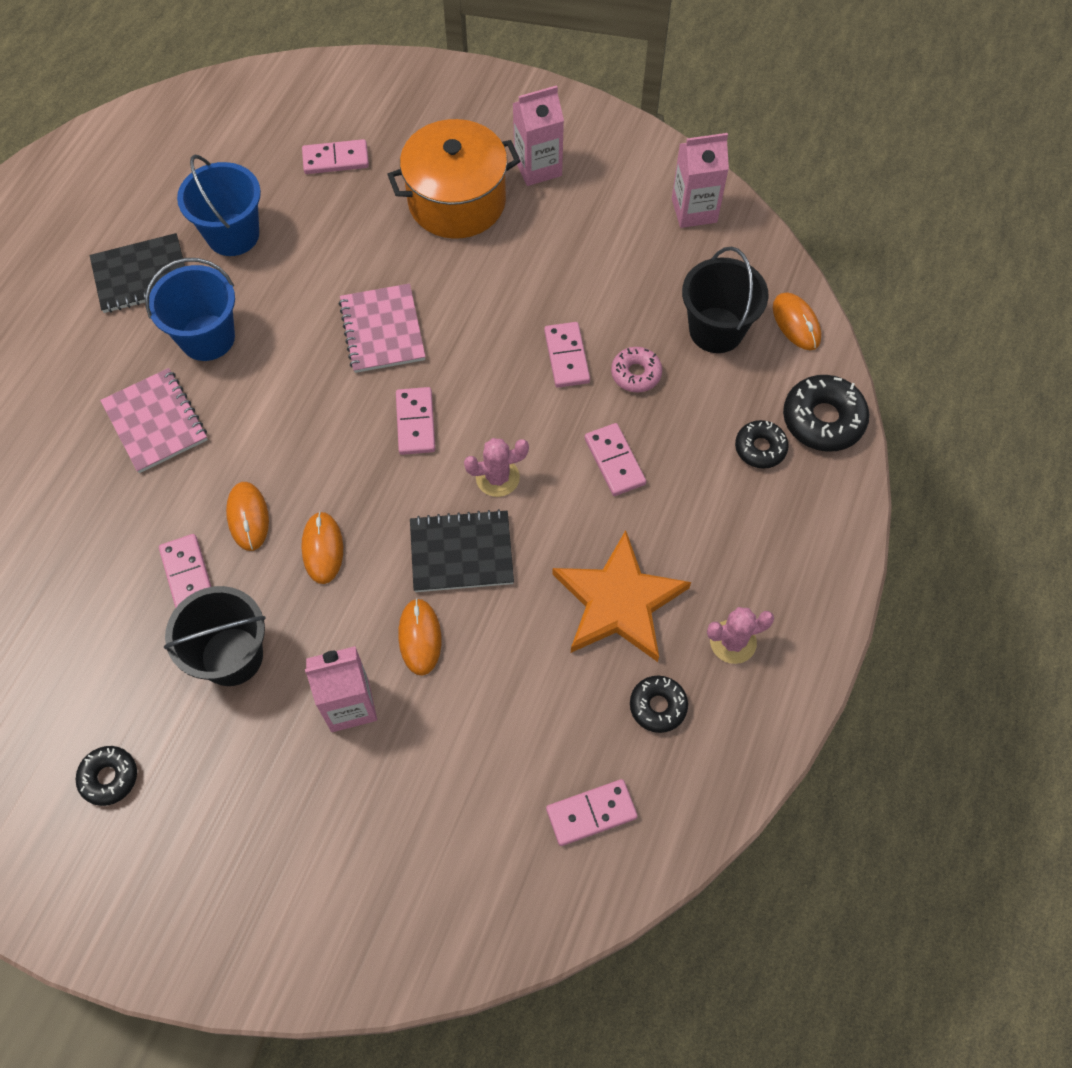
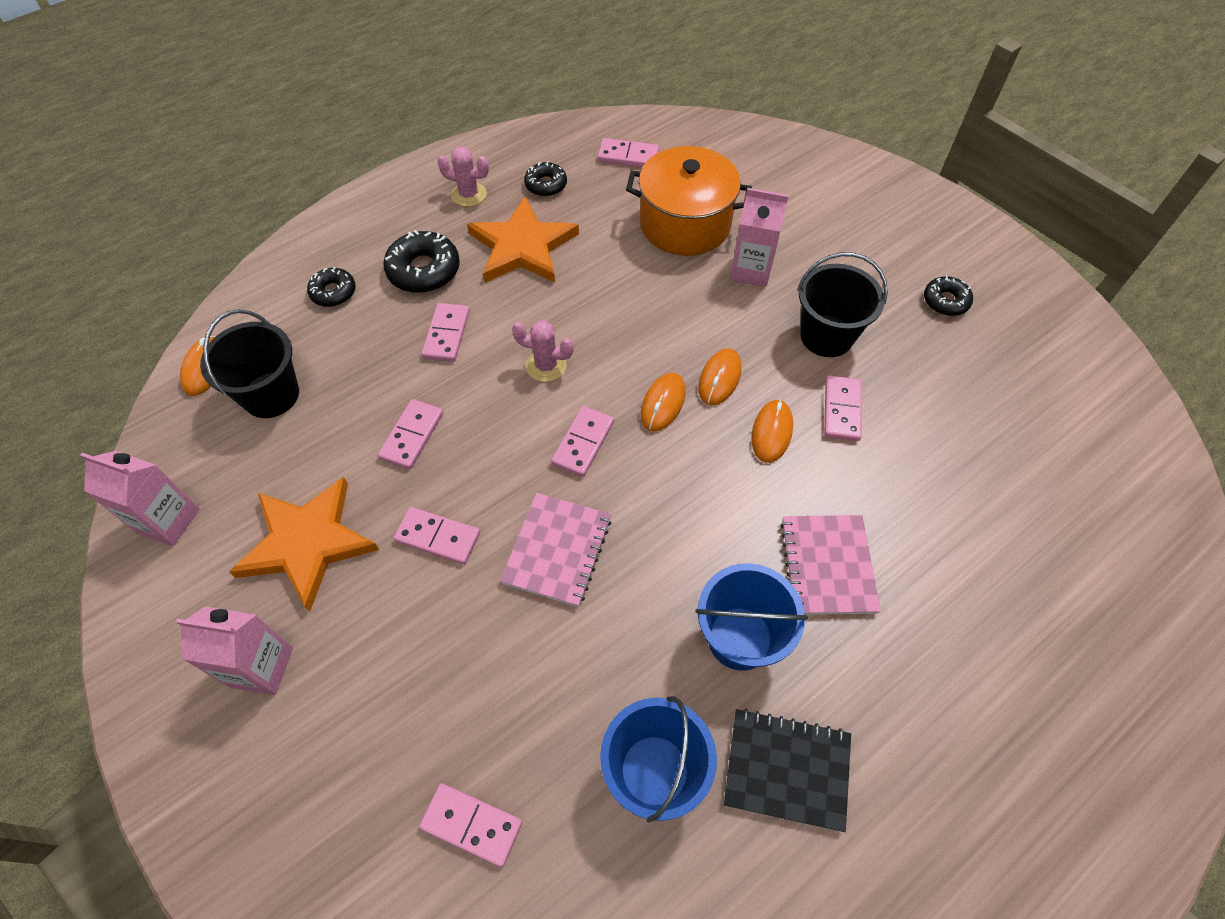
camera: 150 degrees left, 5 degrees down
orange pot [387,119,520,239] -> orange pot moved to [626,146,752,256]
orange mouse [398,598,441,676] -> orange mouse moved to [641,373,686,432]
black notebook [410,509,514,592] -> none
pink donut [611,347,662,393] -> none
black donut [783,375,869,452] -> black donut moved to [383,230,460,293]
none -> orange star [229,477,379,612]
none -> pink domino [394,507,480,565]

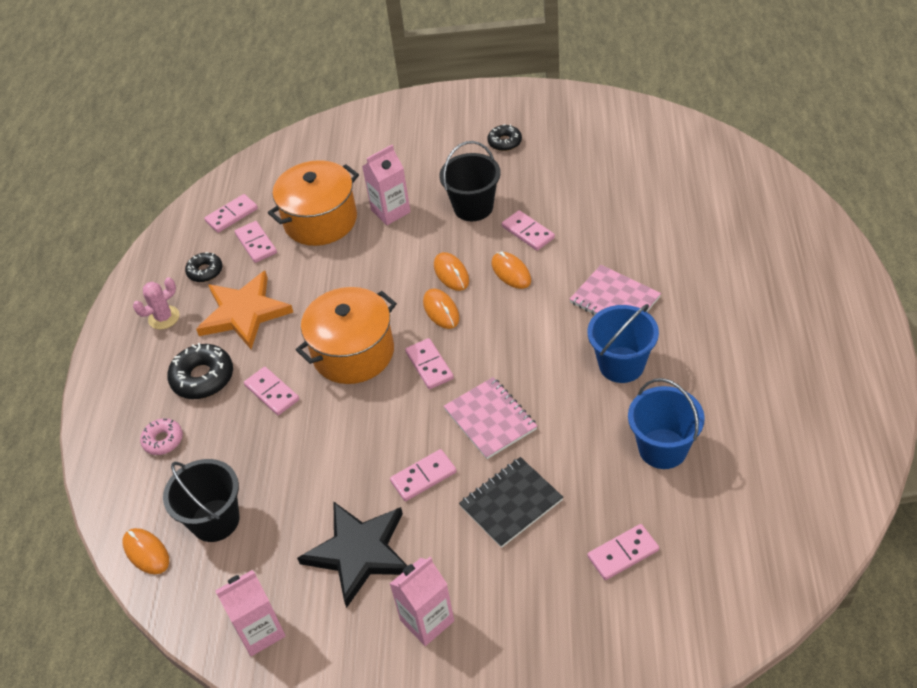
camera: 45 degrees left, 10 degrees down
orange star [229,477,379,612] -> black star [297,502,408,608]
black donut [307,267,356,307] -> pink donut [140,418,183,455]
pink domino [378,399,443,469] -> pink domino moved to [235,221,277,263]
pink cactus [512,320,574,382] -> orange pot [296,287,397,384]
black notebook [724,709,851,832] -> black notebook moved to [459,457,563,548]

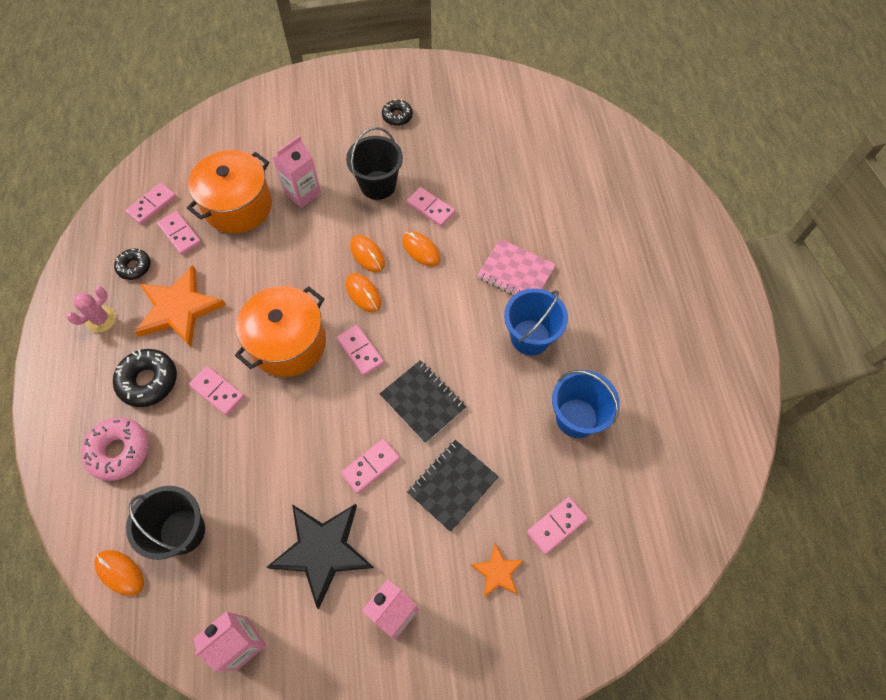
camera: 15 degrees left, 15 degrees up
pink donut [140,418,183,455] -> pink donut [81,418,149,481], size x1.62
pink notebook [444,377,537,459] -> black notebook [380,360,466,443]
none -> orange star [470,543,524,597]

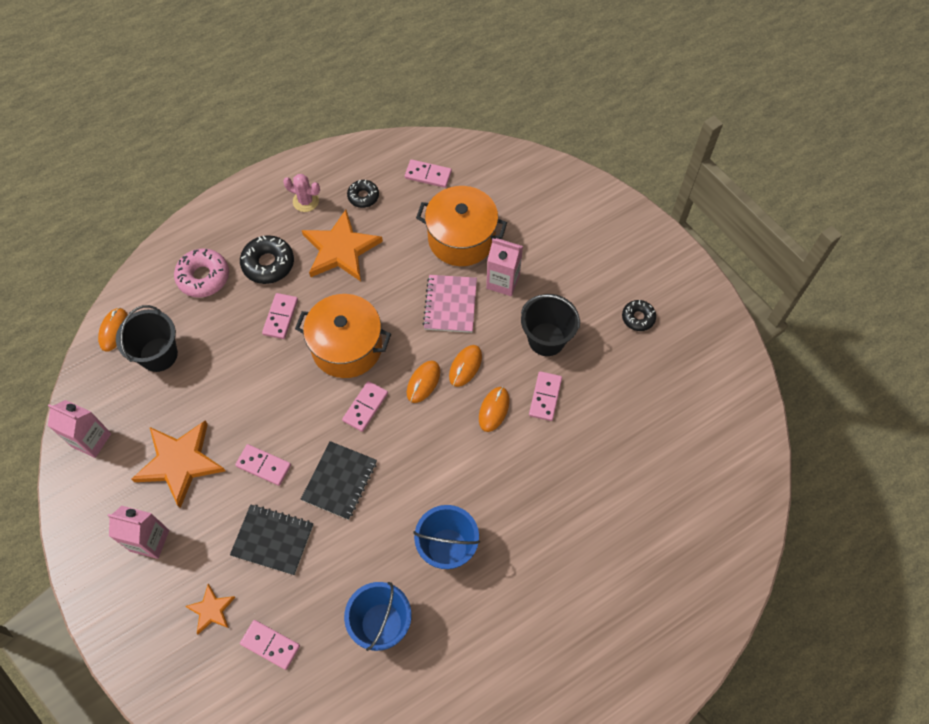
camera: 65 degrees right, 0 degrees up
pink domino [157,211,201,255] -> none
black star [267,504,374,609] -> orange star [131,421,225,508]
pink notebook [477,239,556,295] -> pink notebook moved to [423,275,477,333]

